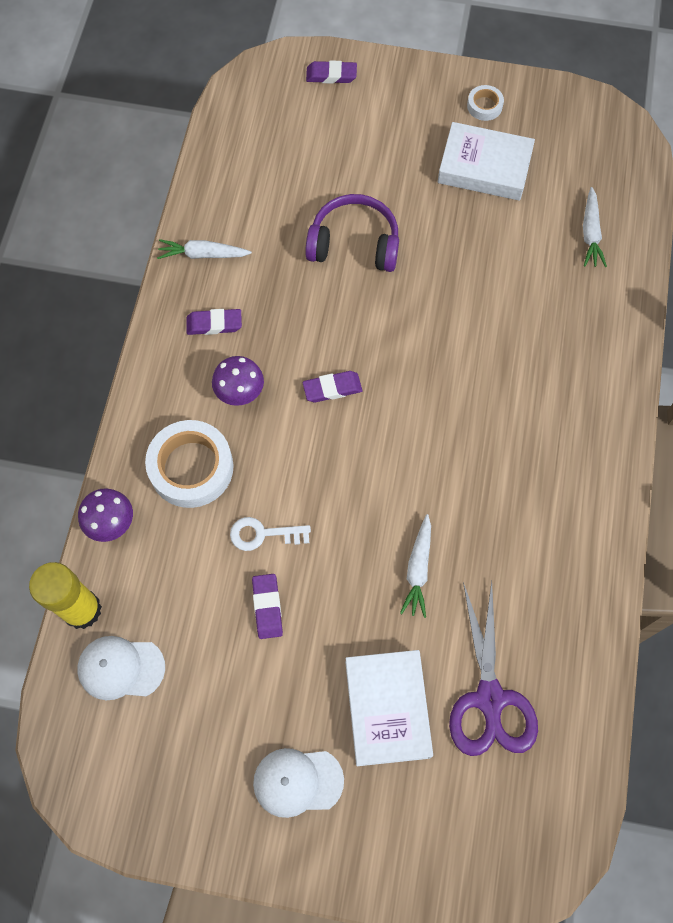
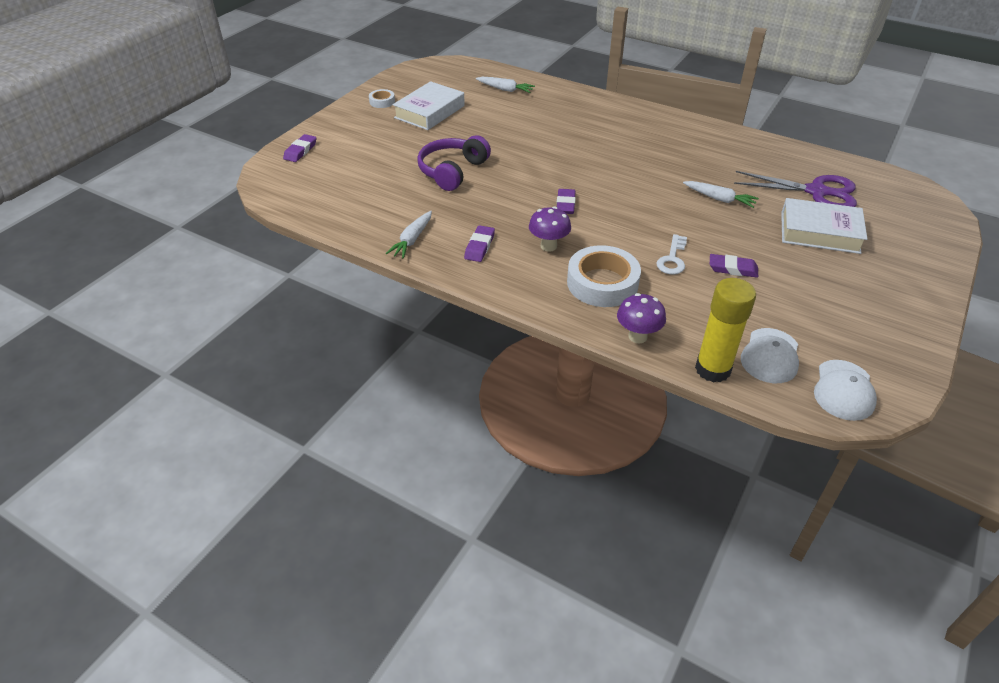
camera: 70 degrees left, 25 degrees down
white cap [253,748,344,818] -> white cap moved to [814,360,877,421]

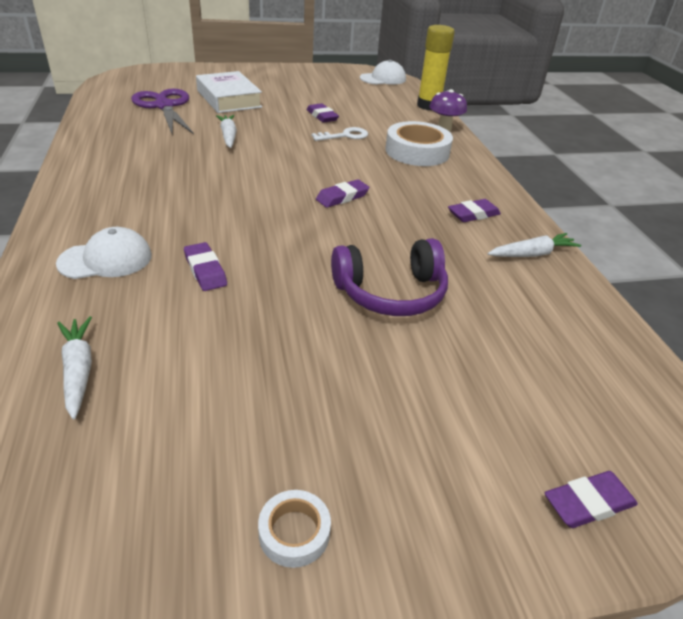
camera: 135 degrees left, 5 degrees down
white book [393,81,465,130] -> none
purple mushroom [529,207,571,252] -> none
white cap [741,328,799,383] -> white cap moved to [56,227,152,279]
none -> purple eraser [184,242,227,291]

